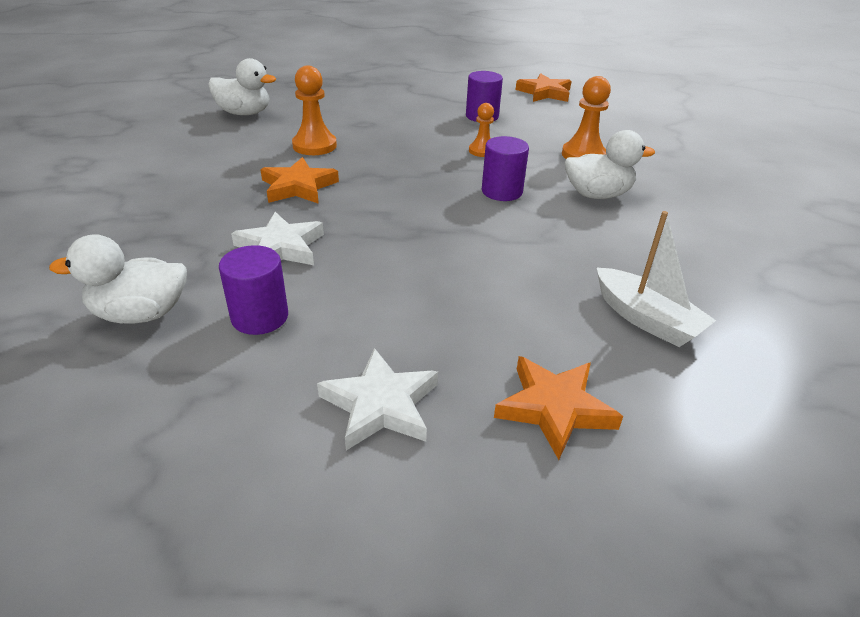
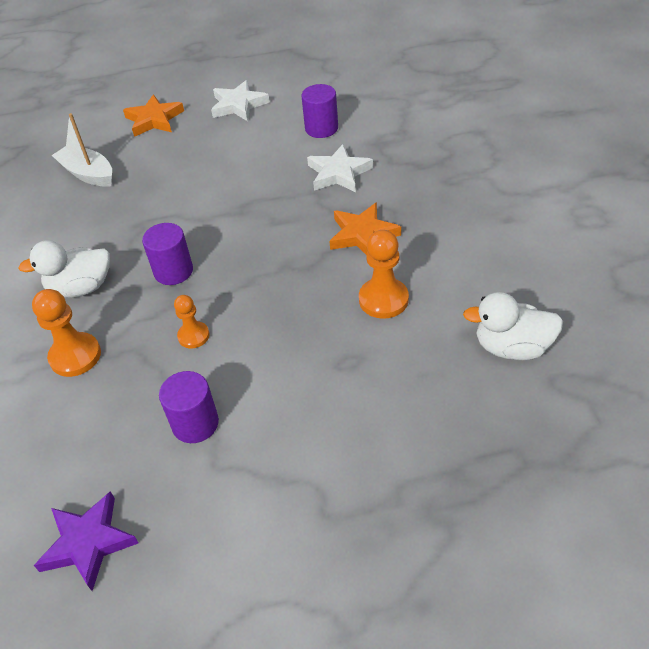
camera: 175 degrees right, 10 degrees up
white duck [49,234,187,323] -> none
orange star [516,73,571,102] -> purple star [34,491,139,591]

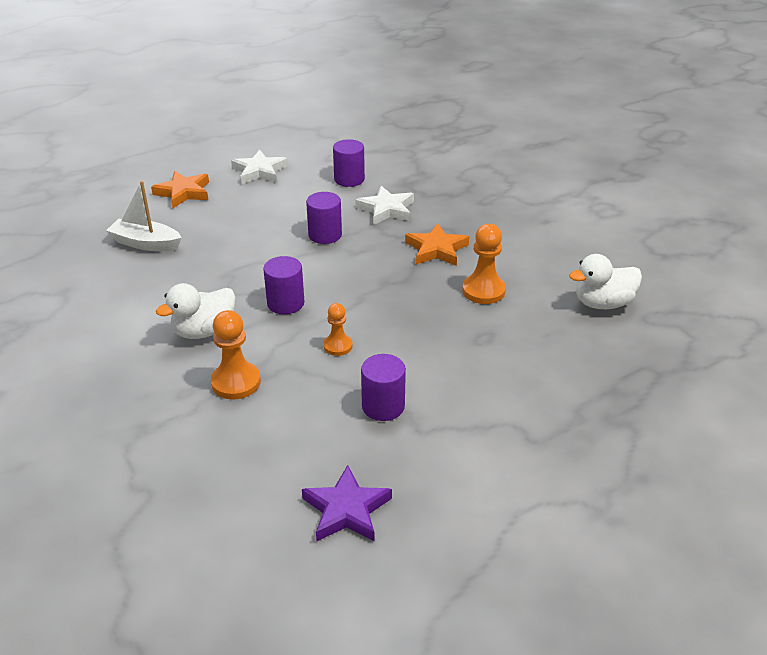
camera: 25 degrees left, 10 degrees down
none -> purple cylinder [306,192,342,244]

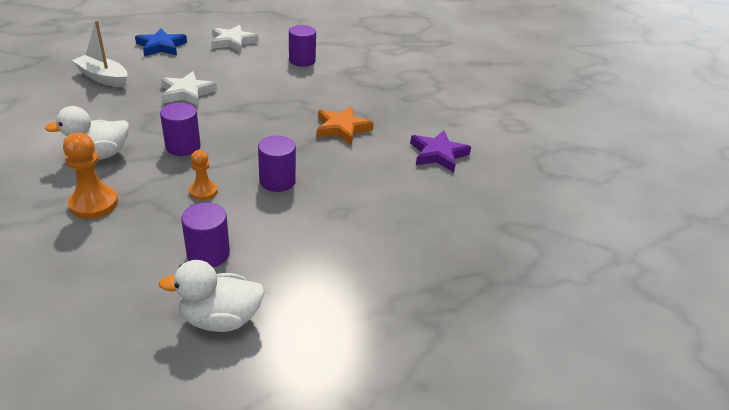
camera: 10 degrees right, 0 degrees up
orange star [151,171,209,208] -> blue star [135,28,187,56]
purple star [302,465,392,542] -> purple star moved to [410,130,471,172]
purple cylinder [306,192,342,244] -> purple cylinder moved to [258,136,296,192]
white star [355,186,414,225] -> white star moved to [161,71,217,106]
orange pawn [462,224,506,304] -> none
white duck [569,254,642,309] -> white duck moved to [159,260,265,332]

